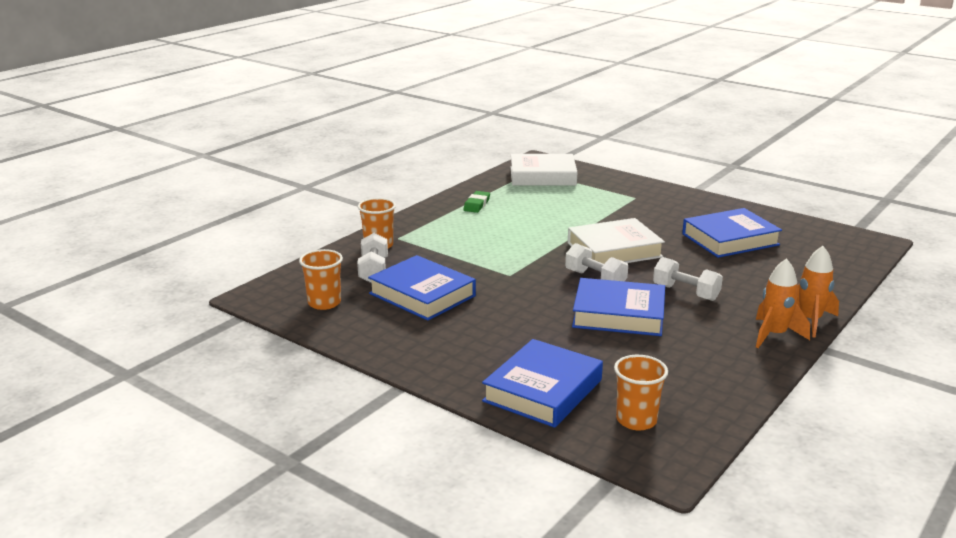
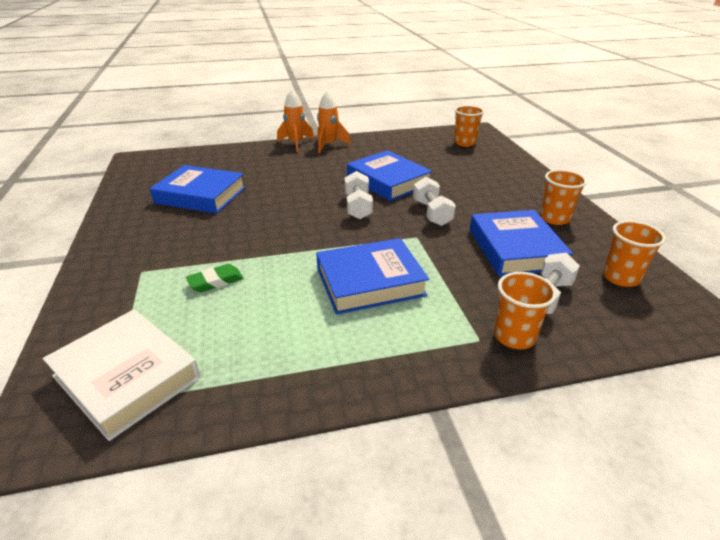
camera: 140 degrees left, 10 degrees up
green eraser [463,191,490,213] -> green eraser moved to [186,264,244,292]
blue book [482,339,603,428] -> blue book moved to [316,238,429,315]
white book [568,218,665,264] -> none
white dumbbell [653,257,723,301] -> white dumbbell moved to [413,177,456,226]
none -> orange cup [540,170,587,225]

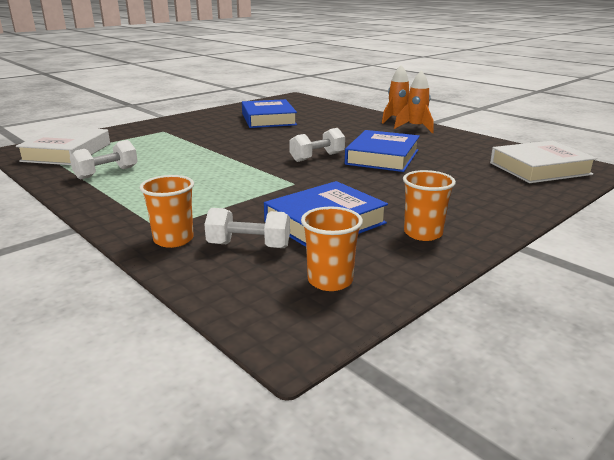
camera: 60 degrees right, 10 degrees down
green eraser [186,264,244,292] -> none
blue book [316,238,429,315] -> none
white dumbbell [413,177,456,226] -> white dumbbell moved to [70,140,138,179]
orange cup [454,105,484,147] -> white book [490,141,597,183]

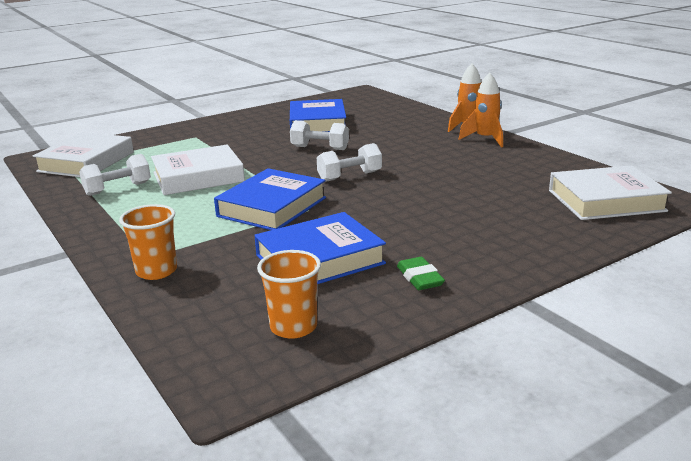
camera: 10 degrees right, 0 degrees up
white dumbbell [204,208,290,248] -> white dumbbell moved to [290,120,349,150]
blue book [345,130,420,172] -> blue book moved to [214,168,326,230]
orange cup [403,170,456,241] -> green eraser [397,257,445,290]
none -> white book [151,145,245,195]

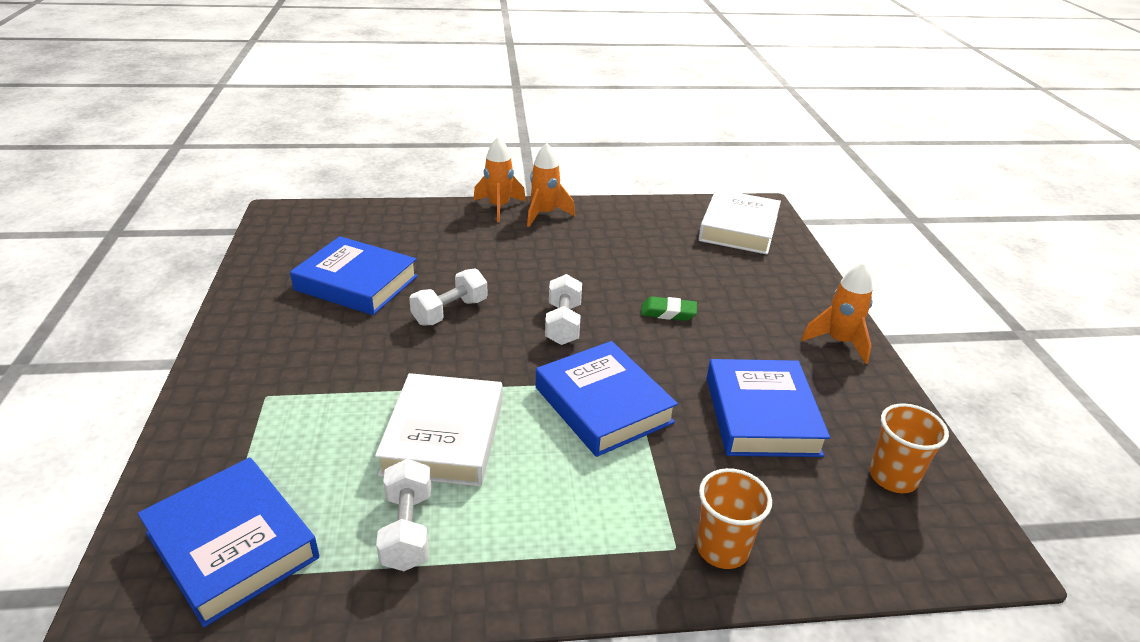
camera: 65 degrees left, 10 degrees up
white book [33,132,134,177] -> blue book [138,457,319,627]
green eraser [397,257,445,290] -> green eraser moved to [641,296,697,321]
none -> orange rocket [801,262,873,364]

